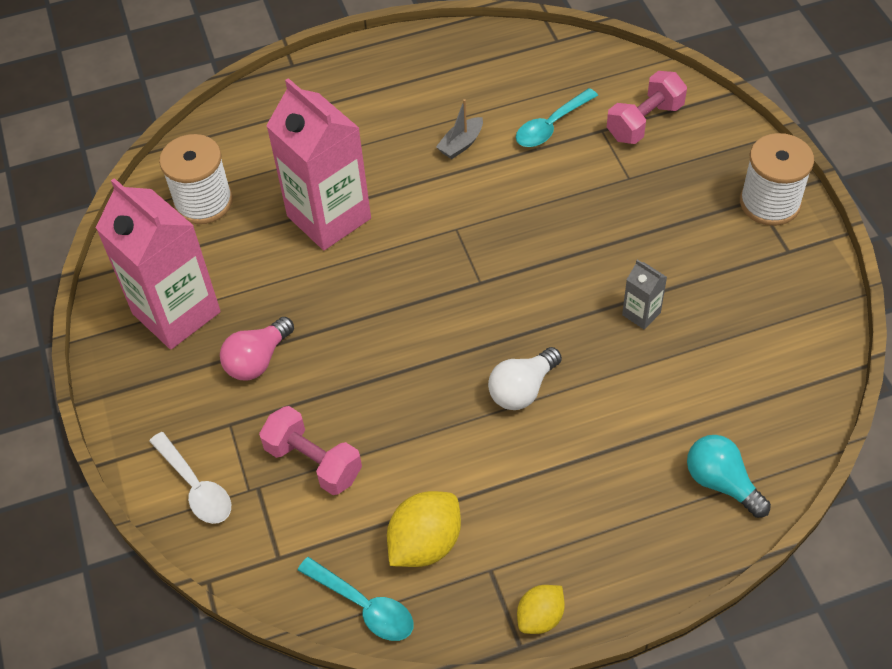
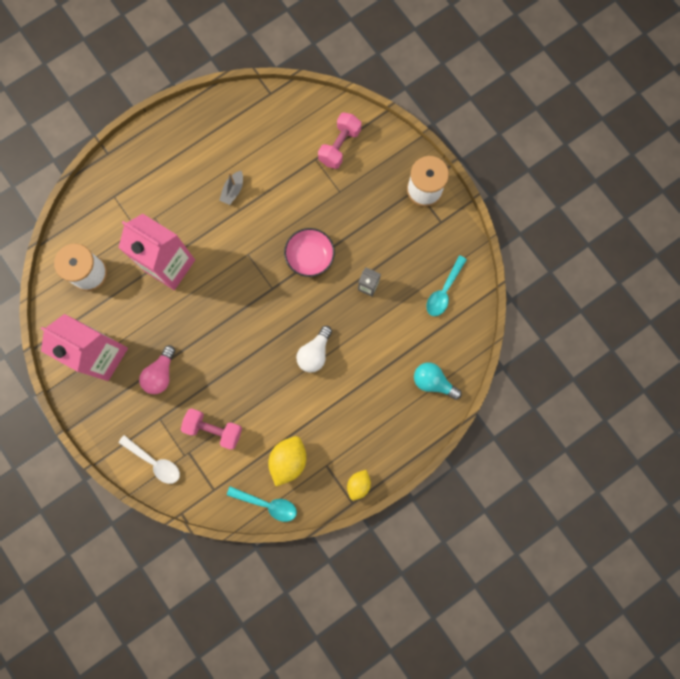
camera: 20 degrees left, 25 degrees up
turquoise spoon [516,88,598,147] -> turquoise spoon moved to [426,255,467,316]
none -> pink bowl [284,228,335,277]

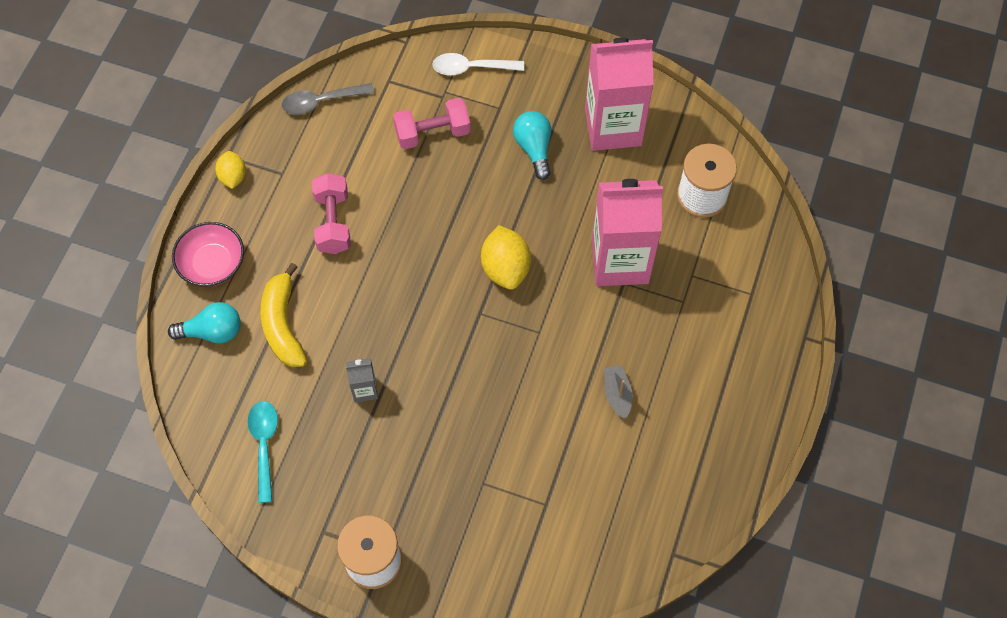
camera: 145 degrees right, 15 degrees down
pink light bulb [139,345,175,394] -> turquoise light bulb [513,111,551,180]
turquoise spoon [227,486,297,522] -> grey spoon [282,83,374,115]
yellow lemon [268,436,307,486] -> yellow lemon moved to [481,225,531,290]
pink bowl [284,228,335,277] -> pink bowl moved to [172,222,244,286]
white light bulb [296,326,332,373] -> none
pink dumbbell [318,112,361,169] -> pink dumbbell moved to [312,173,351,254]
none -> yellow banana [260,263,307,367]

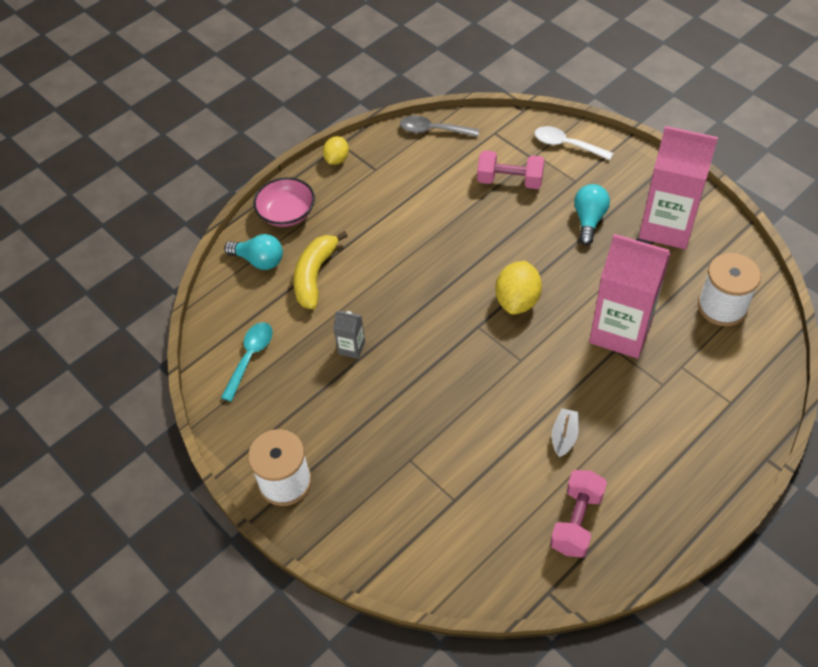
camera: 30 degrees right, 10 degrees down
pink dumbbell [312,173,351,254] -> pink dumbbell moved to [550,470,607,557]

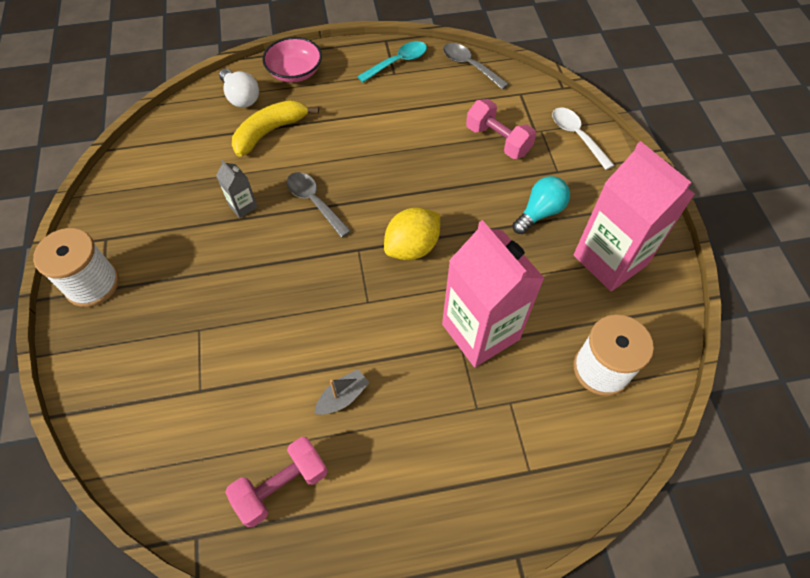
camera: 30 degrees right, 5 degrees up
turquoise spoon [221,322,273,401] -> turquoise spoon moved to [357,41,427,82]
turquoise light bulb [224,234,283,270] -> white light bulb [219,68,259,108]
yellow lemon [323,136,349,165] -> none
none -> grey spoon [286,172,351,238]

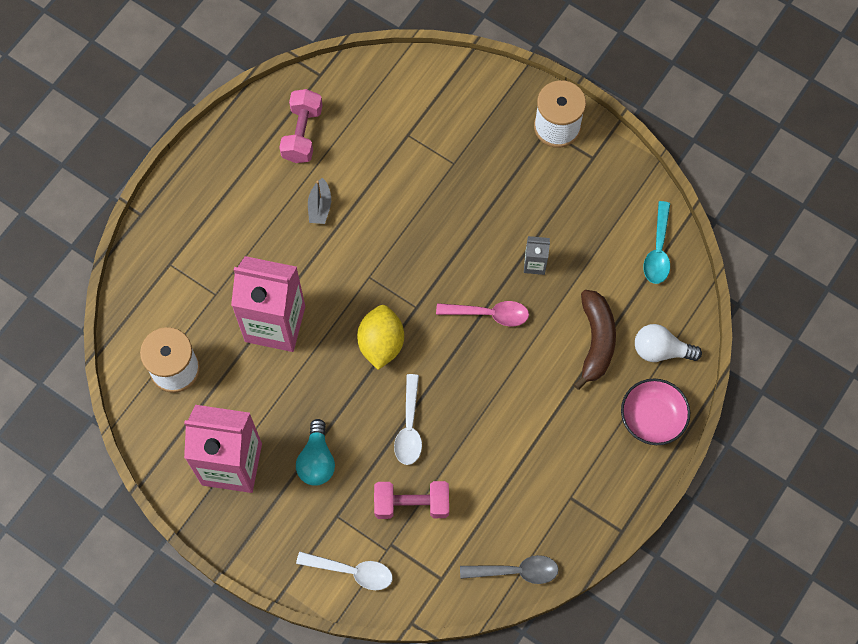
camera: 135 degrees right, 10 degrees up
yellow banana [232,100,319,157] -> brown banana [574,290,616,390]
grey spoon [286,172,351,238] -> pink spoon [436,301,529,326]
turquoise spoon [357,41,427,82] -> turquoise spoon moved to [643,201,670,284]
none -> white spoon [394,374,422,465]

